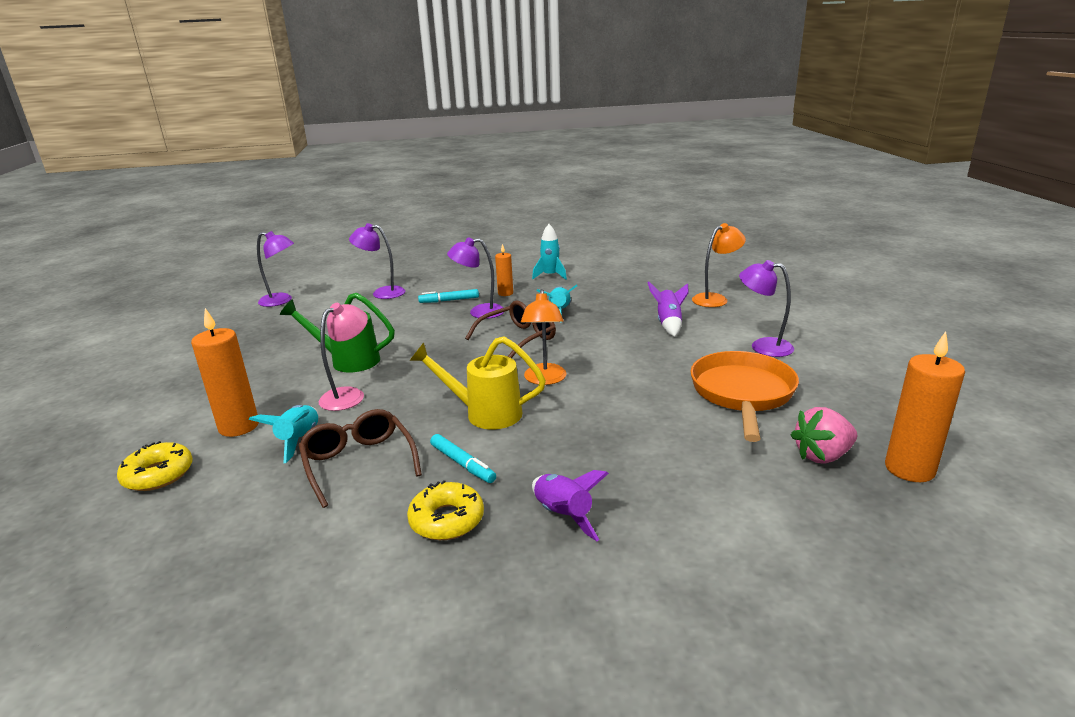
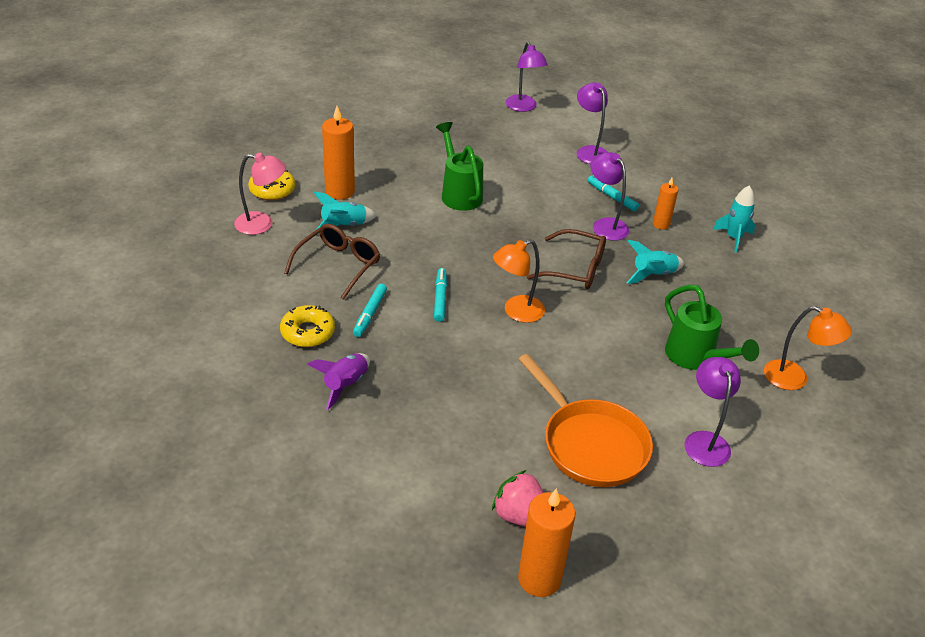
camera: 55 degrees right, 15 degrees up
pink lamp [319,303,368,411] -> pink lamp moved to [234,153,286,235]
yellow watering can [409,336,546,429] -> turquoise marker [434,268,447,322]
purple rocket [647,281,689,337] -> green watering can [665,284,759,370]
orange pan [690,351,799,442] -> orange pan turned 75 degrees clockwise [518,354,653,487]

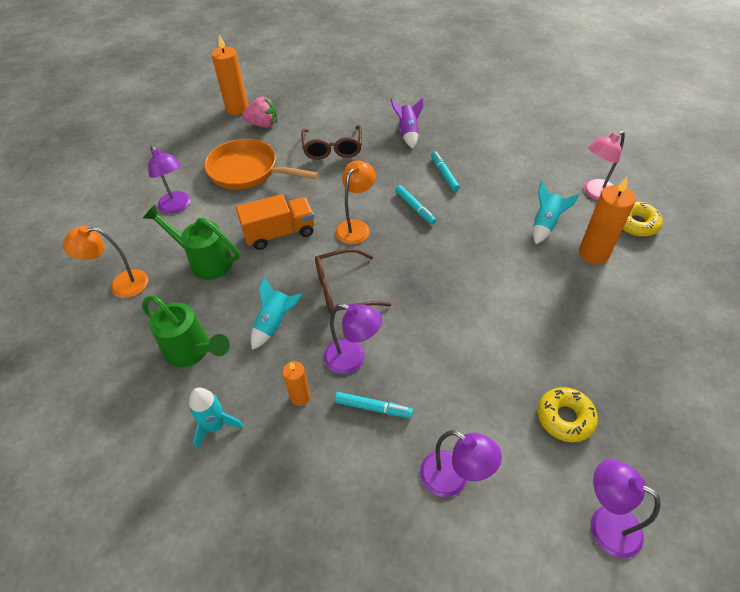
camera: 150 degrees right, 10 degrees up
yellow donut [280,305,335,347] -> yellow donut moved to [538,387,598,442]
brown glasses [284,224,380,300] -> brown glasses moved to [301,125,362,160]
green watering can [436,122,483,211] -> green watering can moved to [142,295,230,367]
none -> orange truck [236,194,314,250]

